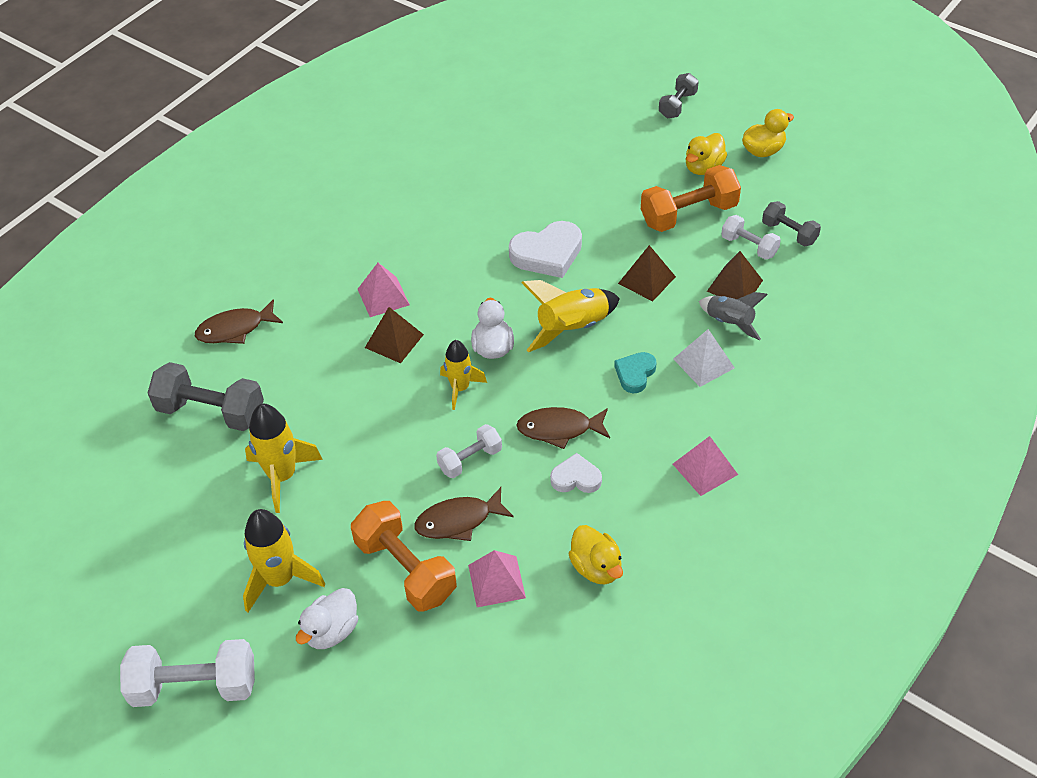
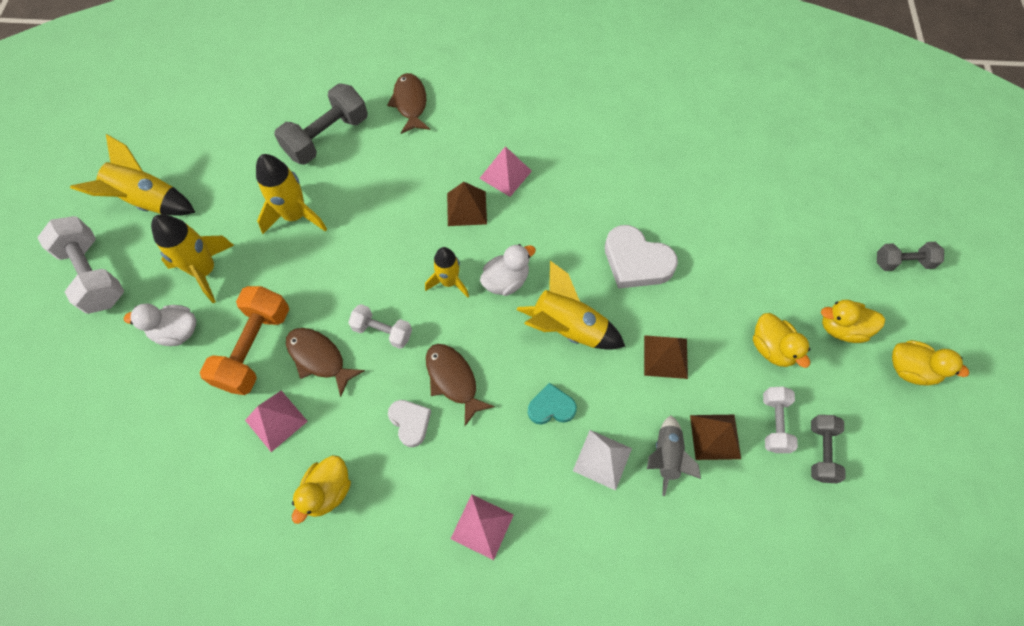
camera: 55 degrees right, 15 degrees up
grey dumbbell [148,362,264,431] -> grey dumbbell turned 60 degrees clockwise [274,83,368,165]
brown fish [195,299,283,344] -> brown fish turned 45 degrees clockwise [387,73,430,134]
orange dumbbell [641,165,741,232] -> yellow duck [753,313,810,368]
none -> yellow rocket [70,134,195,216]

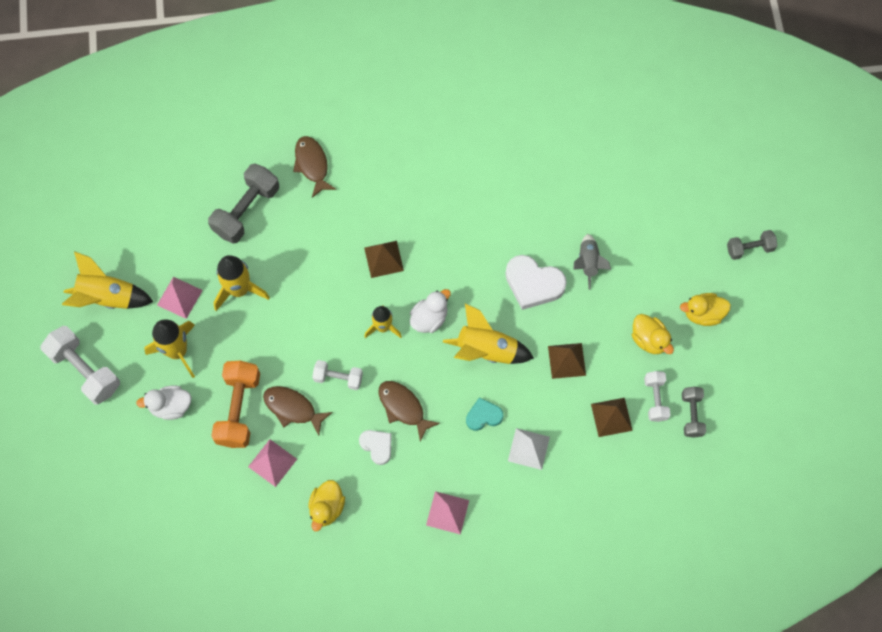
camera: 10 degrees left, 5 degrees up
pink pyramid [479,146,532,197] -> pink pyramid moved to [157,277,203,319]
grey rocket [647,415,701,496] -> grey rocket moved to [573,234,611,290]
yellow duck [892,340,969,386] -> none

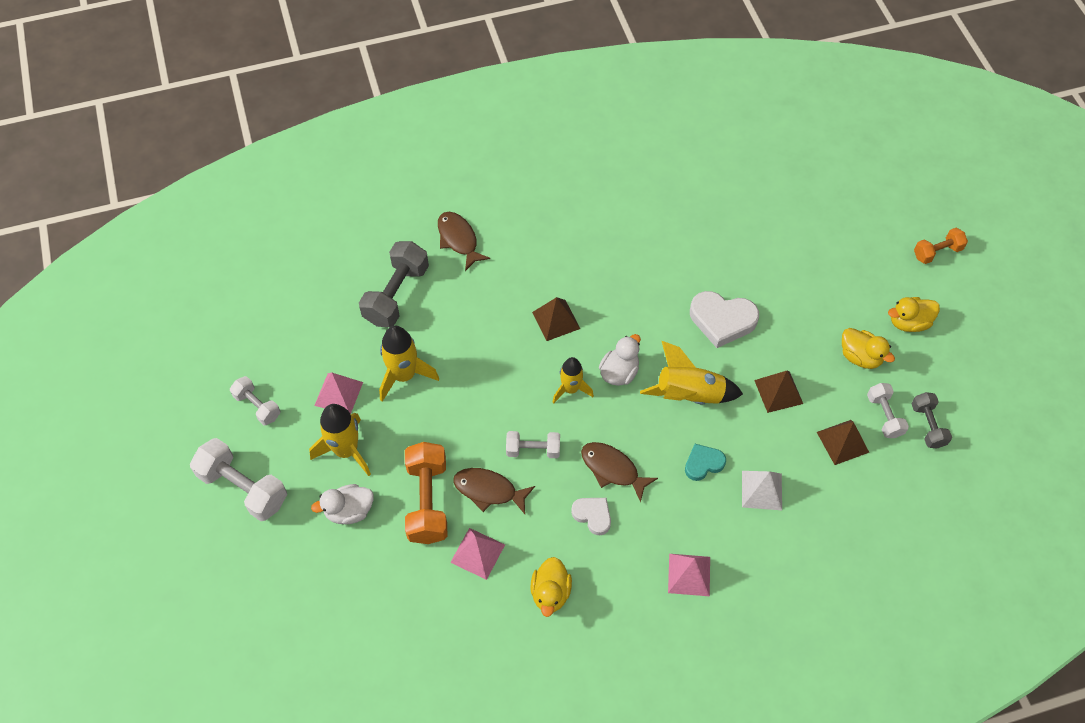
camera: 10 degrees left, 10 degrees down
yellow rocket [62,251,154,309] -> white dumbbell [230,376,280,425]
grey rocket [573,234,611,290] -> none
grey dumbbell [727,230,778,260] -> orange dumbbell [914,228,968,264]

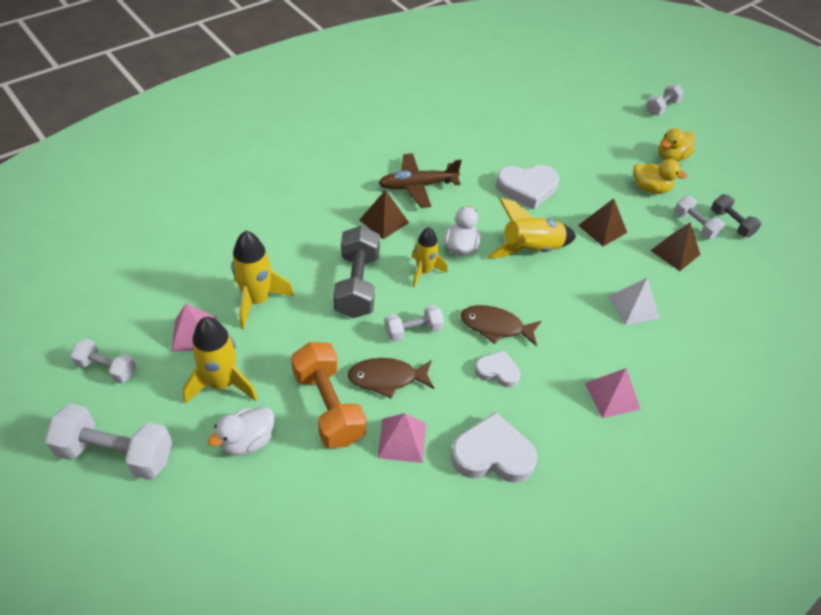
camera: 25 degrees left, 10 degrees down
grey dumbbell [359,241,429,327] -> grey dumbbell moved to [333,226,380,318]
brown fish [438,212,490,271] -> none
yellow duck [530,557,572,617] -> white heart [451,412,537,483]
turquoise heart [685,444,726,481] -> none
orange dumbbell [914,228,968,264] -> white dumbbell [646,84,684,115]
none -> brown plane [379,153,462,208]

